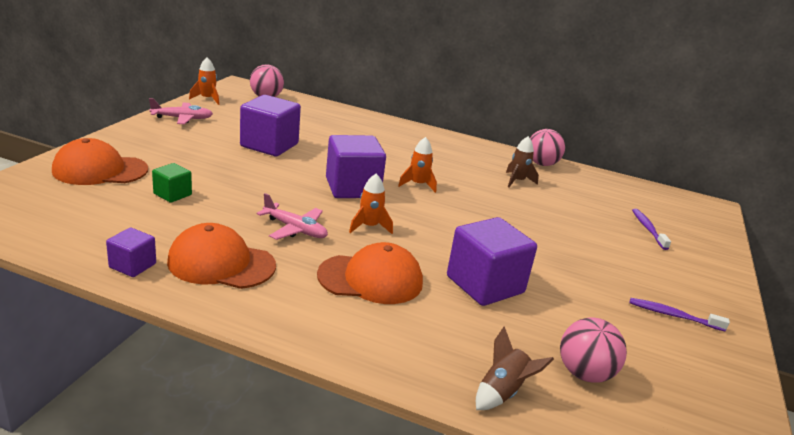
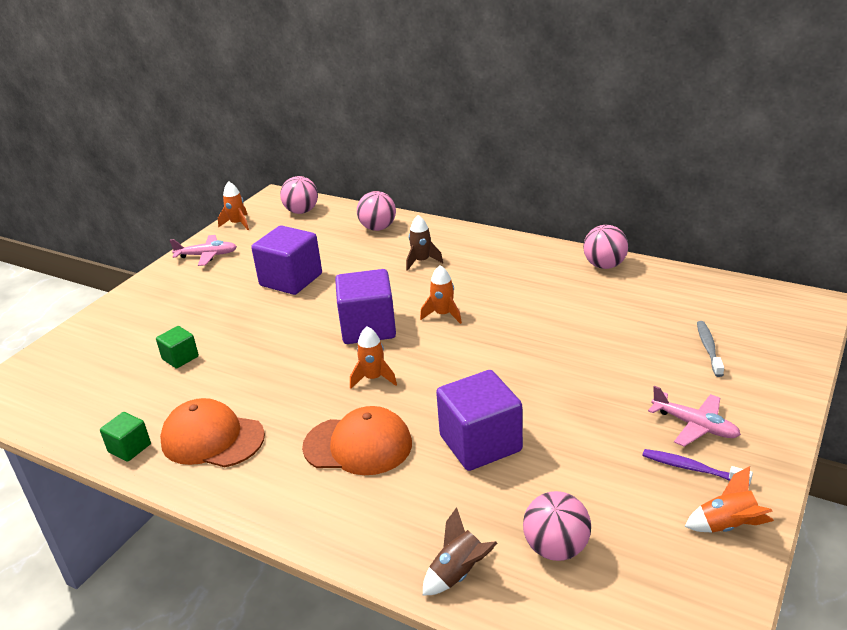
camera: 15 degrees right, 5 degrees up
orange cap [52,138,148,185] -> none
purple cube [106,227,156,277] -> green cube [100,412,151,462]
pink plane [256,193,328,240] -> pink plane moved to [648,386,741,447]
brown rocket [506,136,539,188] -> brown rocket moved to [406,215,443,271]
purple toothbrush [632,209,671,250] -> grey toothbrush [697,321,724,377]
none -> pink ball [357,191,396,231]
none -> orange rocket [685,466,774,533]

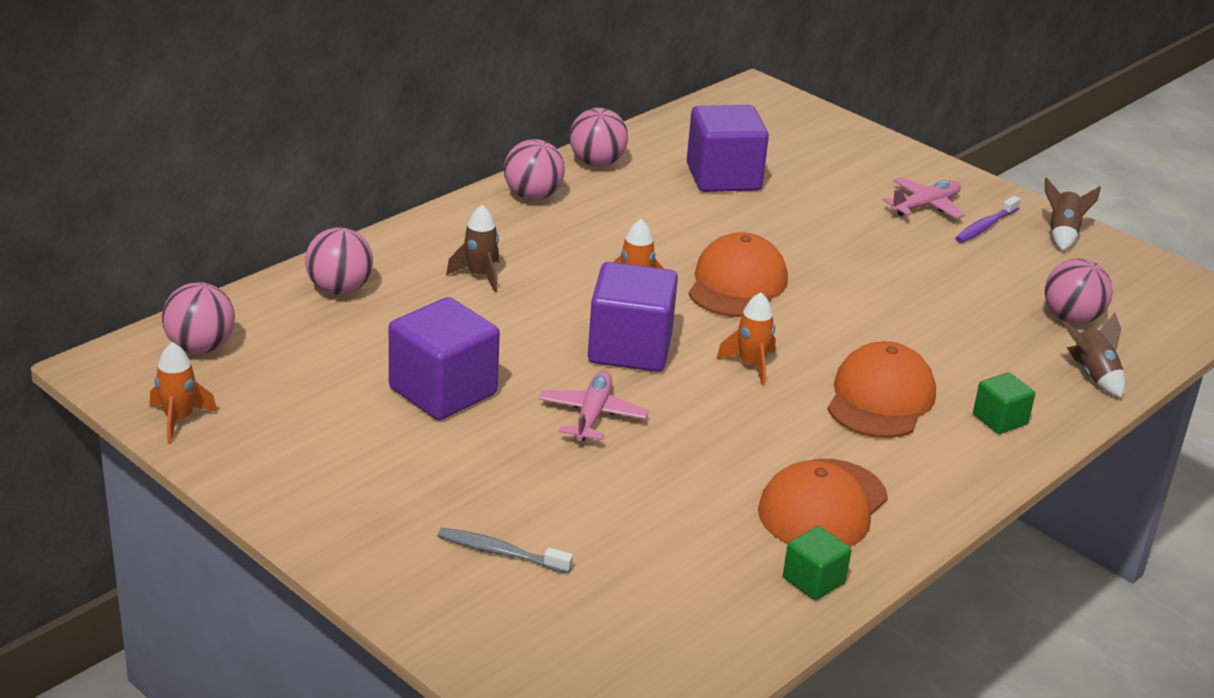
camera: 80 degrees left, 0 degrees up
green cube [156,326,199,369] -> green cube moved to [973,372,1035,434]
pink plane [169,235,237,266] -> pink plane moved to [539,371,649,441]
purple cube [436,370,523,471] -> purple cube moved to [687,105,769,192]
orange rocket [685,466,774,533] -> brown rocket [1045,177,1101,251]
grey toothbrush [697,321,724,377] -> grey toothbrush moved to [438,528,573,573]
none -> pink ball [504,139,565,200]
none -> orange cap [689,232,788,317]

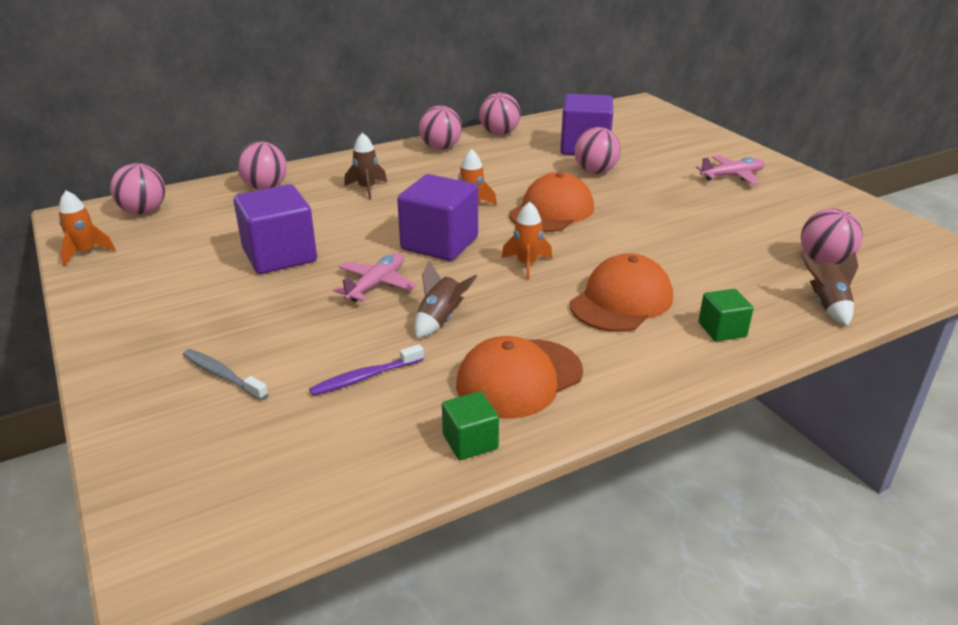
camera: 20 degrees right, 0 degrees up
purple toothbrush [955,196,1021,243] -> purple toothbrush moved to [309,344,424,396]
brown rocket [1045,177,1101,251] -> brown rocket moved to [414,260,478,338]
none -> pink ball [574,127,621,174]

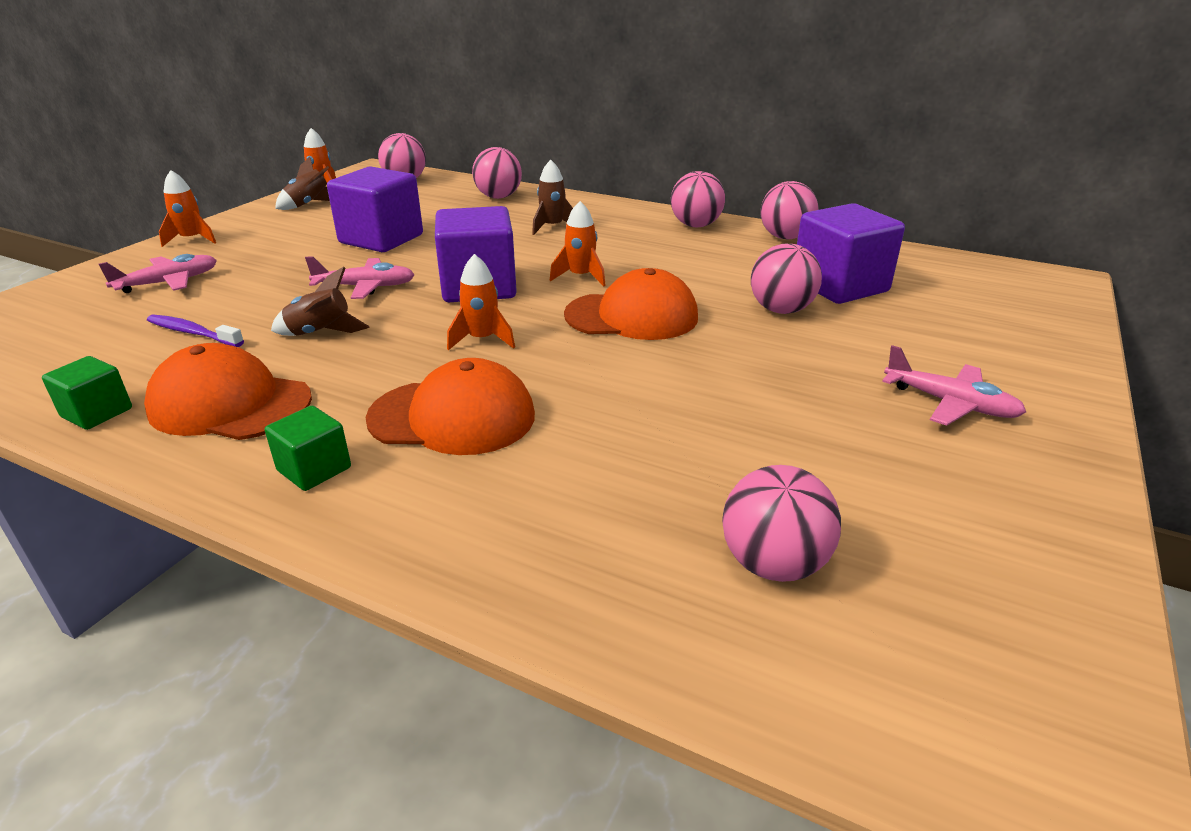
camera: 55 degrees right, 0 degrees up
grey toothbrush [183,349,268,401] -> pink plane [99,254,217,293]
green cube [698,289,754,341] -> green cube moved to [265,406,351,491]
brown rocket [801,252,859,326] -> brown rocket moved to [275,157,330,210]
none -> orange rocket [159,170,216,247]

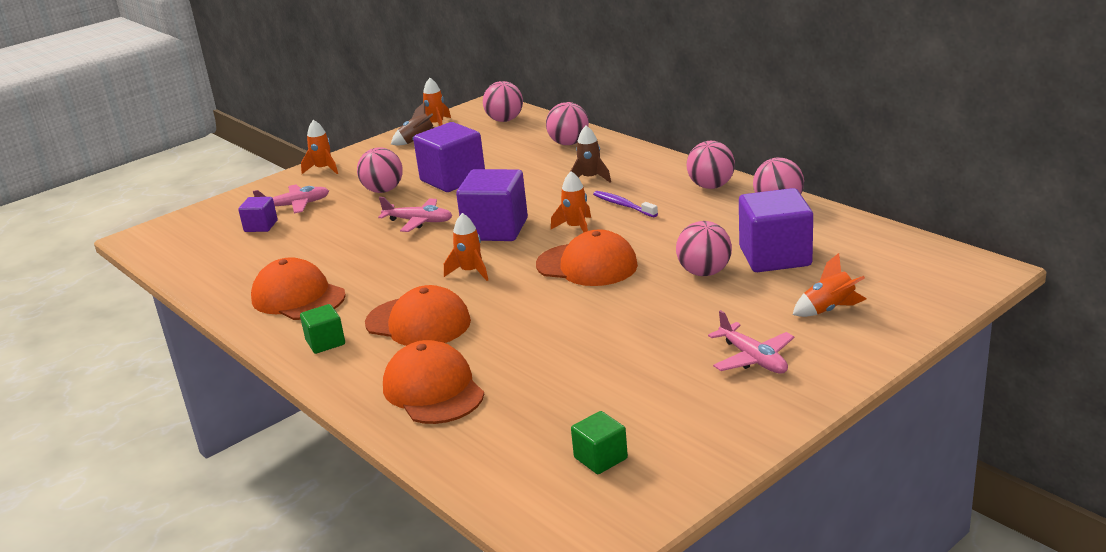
camera: 25 degrees right, 5 degrees down
green cube [42,356,132,430] -> green cube moved to [571,411,628,474]
purple toothbrush [147,315,244,347] -> purple toothbrush moved to [593,191,658,217]
brown rocket [271,267,370,336] -> none
pink ball [722,465,841,582] -> pink ball moved to [357,147,403,193]
none -> purple cube [238,197,278,232]
none -> orange cap [383,340,484,424]
none -> orange rocket [793,253,867,317]

